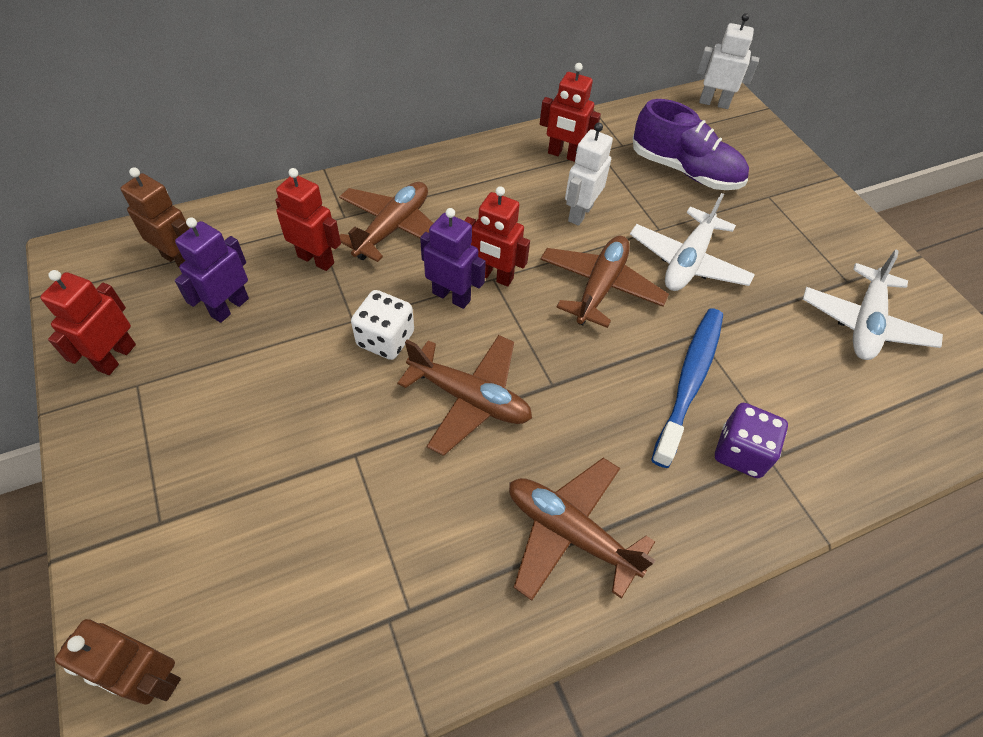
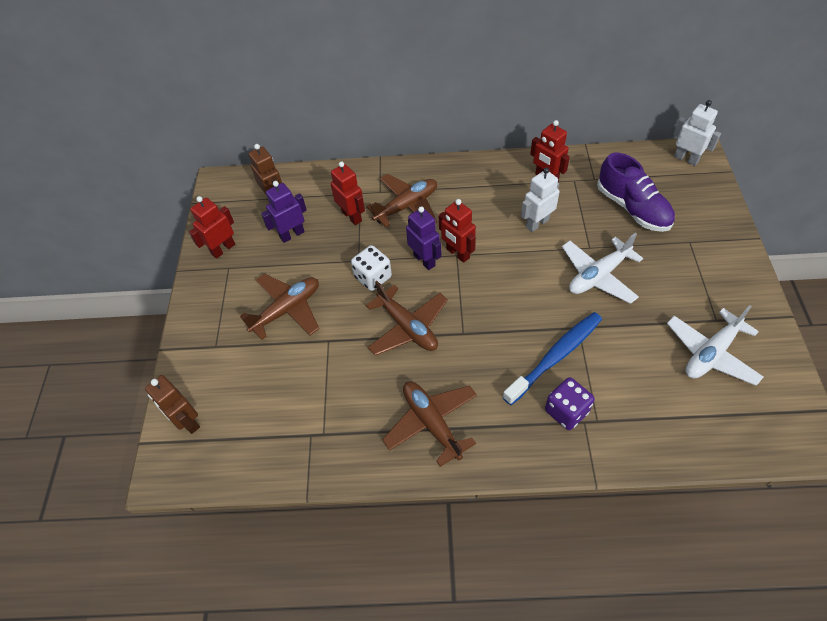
camera: 30 degrees right, 0 degrees up
brown plane [540,236,669,328] -> brown plane moved to [240,274,319,340]

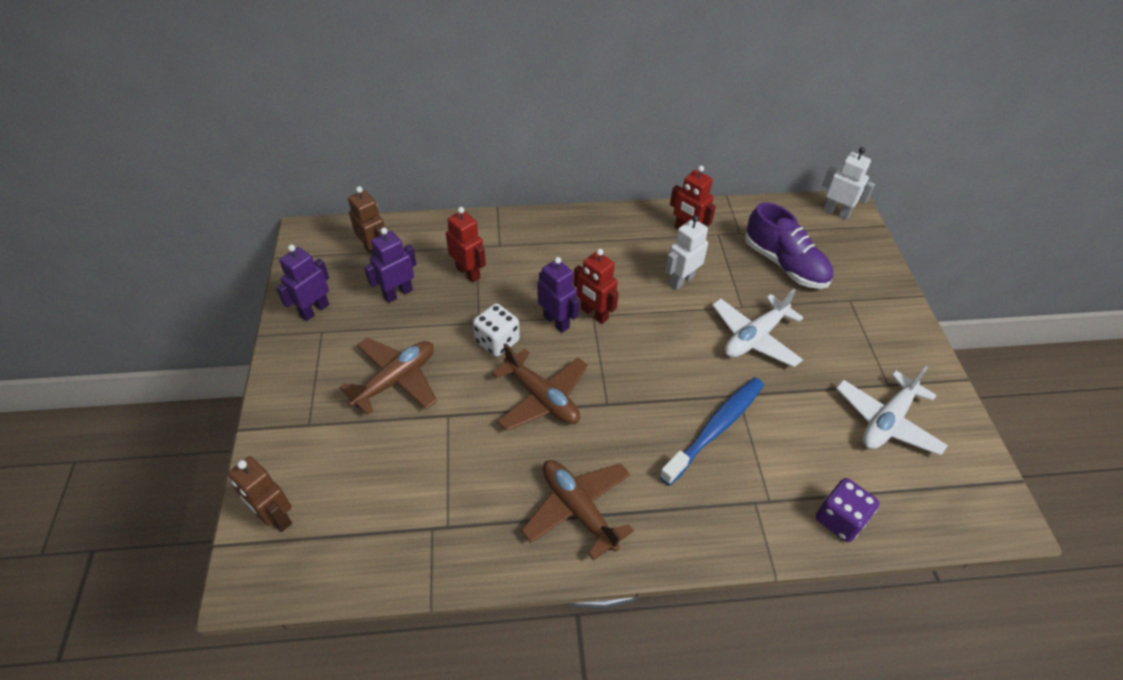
camera: 10 degrees left, 5 degrees down
red robot [189,196,235,259] -> purple robot [276,244,329,321]
brown plane [366,174,437,227] -> none
purple dice [545,377,595,430] -> purple dice moved to [816,478,879,542]

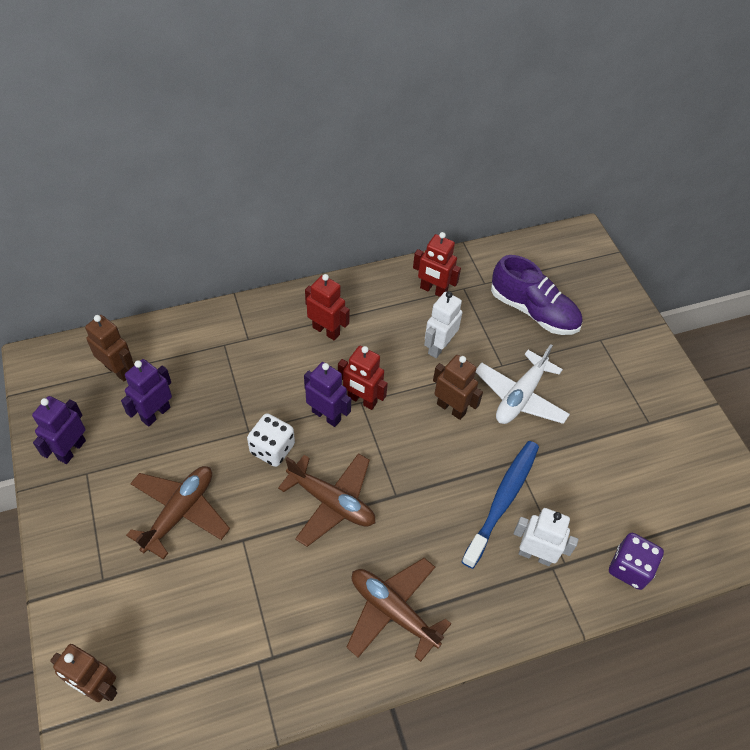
camera: 15 degrees left, 5 degrees up
red robot [446,207,486,283] -> red robot moved to [305,274,350,340]
white robot [822,147,875,220] -> white robot moved to [514,508,579,566]
white plane [836,366,948,456] -> none
none -> brown robot [433,355,483,420]

